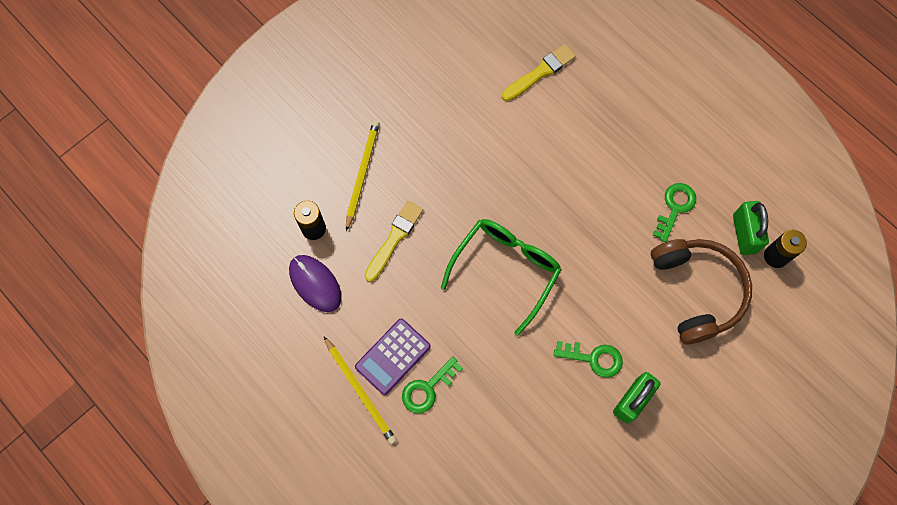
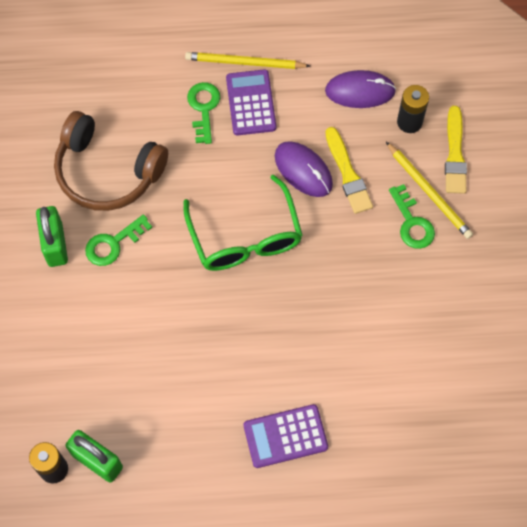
camera: 130 degrees right, 5 degrees down
yellow brush [502,44,576,101] -> yellow brush moved to [445,106,467,194]
brown headphones [651,239,752,345] -> brown headphones moved to [54,111,168,211]
green key [653,183,696,242] -> green key moved to [389,184,435,249]
none -> purple calculator [244,404,328,468]
none -> purple mouse [275,141,333,197]

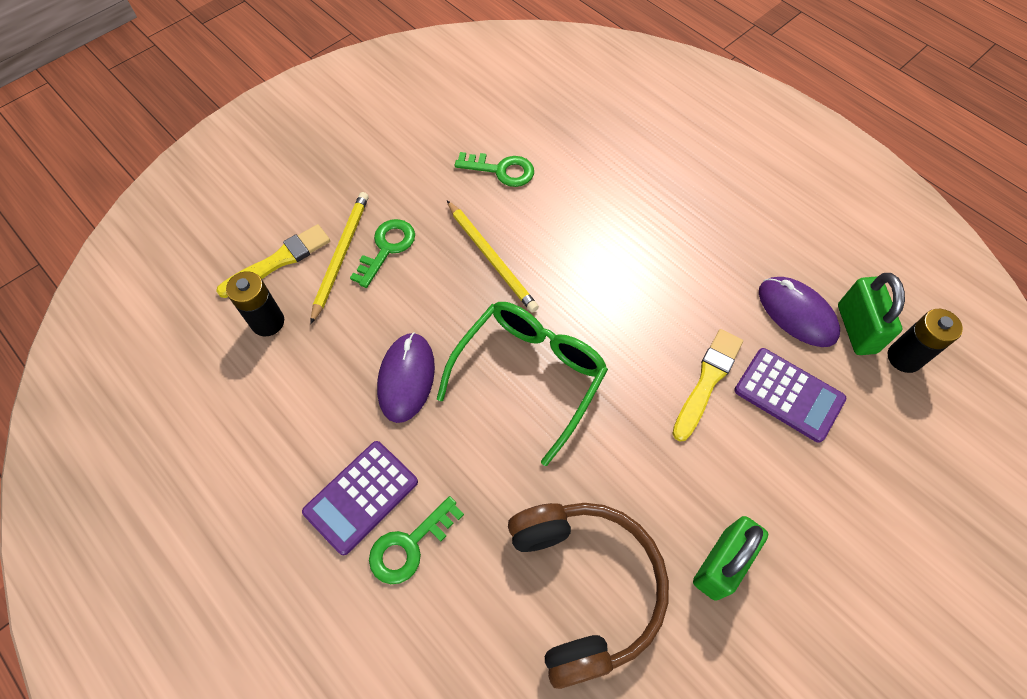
camera: 130 degrees left, 5 degrees down
green key [85,214,152,266] -> green key moved to [455,152,534,187]
yellow pencil [185,52,310,69] -> yellow pencil moved to [447,201,539,312]
purple calculator [244,404,328,468] -> purple calculator moved to [734,348,846,443]
purple mouse [325,70,396,108] -> purple mouse moved to [759,277,840,347]
yellow brush [325,127,373,214] -> yellow brush moved to [672,329,743,442]

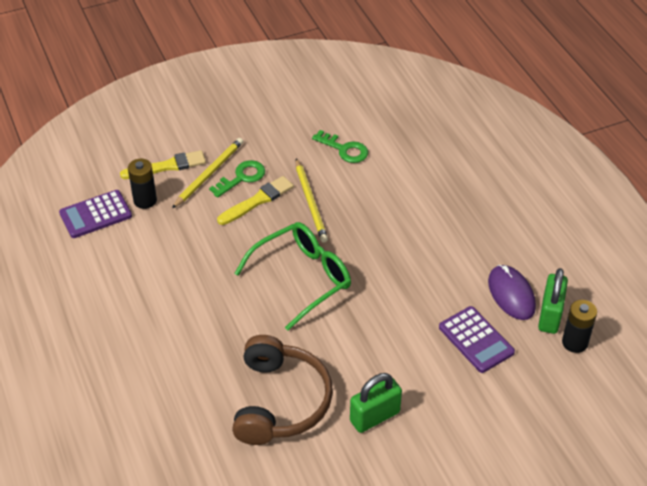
camera: 20 degrees right, 15 degrees down
purple calculator [302,441,418,555] -> purple calculator moved to [59,190,132,238]
green key [369,496,464,584] -> none
purple mouse [377,332,435,423] -> none
yellow brush [672,329,743,442] -> yellow brush moved to [217,176,294,225]

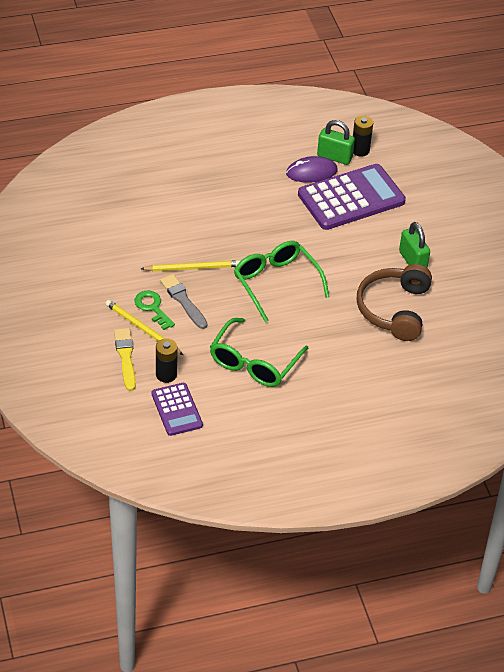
camera: 85 degrees left, 0 degrees up
yellow brush [217,176,294,225] -> grey brush [160,274,207,329]
brown headphones [232,335,333,445] -> brown headphones turned 90 degrees counterclockwise [357,264,432,341]
green key [312,130,368,163] -> none
purple calculator [439,306,515,373] -> purple calculator [298,164,406,230], size x1.82
none -> green glasses [210,318,308,387]

